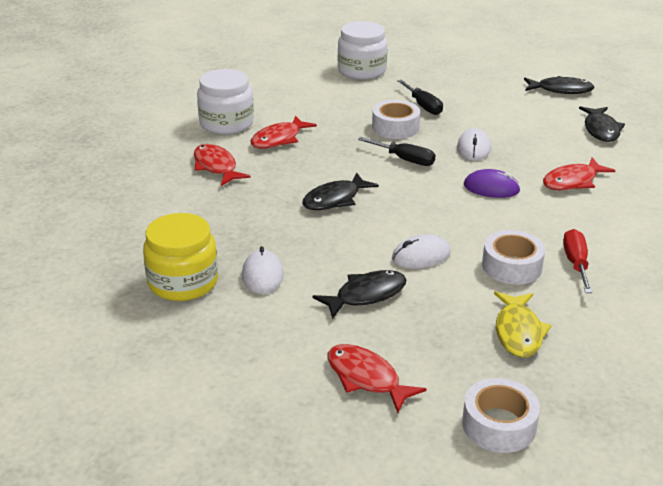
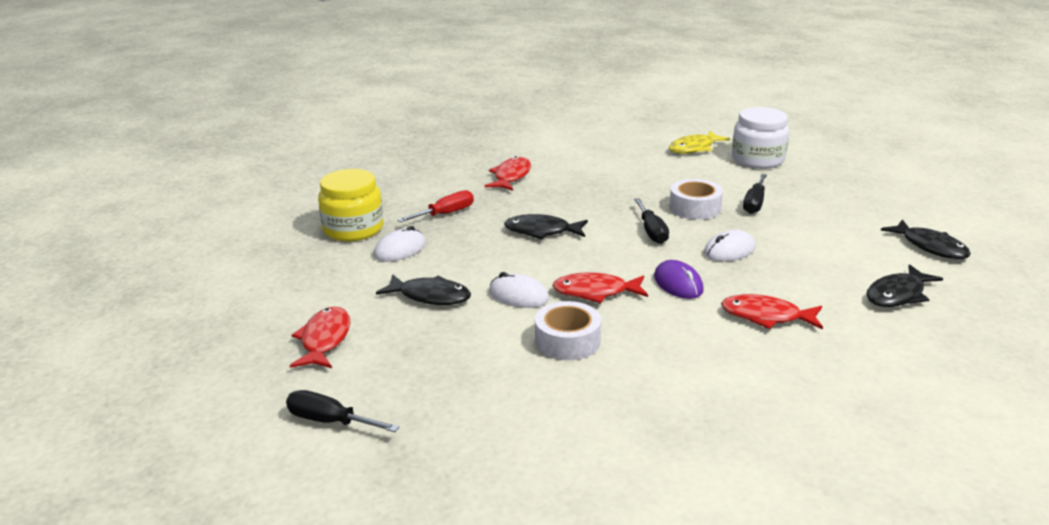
camera: 50 degrees right, 5 degrees down
white jar [197,69,254,134] -> none
red fish [251,115,317,149] -> red fish moved to [552,272,648,303]
white tape [462,378,540,453] -> black screwdriver [286,390,399,432]
yellow fish [494,292,552,358] -> yellow fish moved to [669,131,730,154]
red screwdriver [563,229,592,293] -> red screwdriver moved to [397,190,474,222]

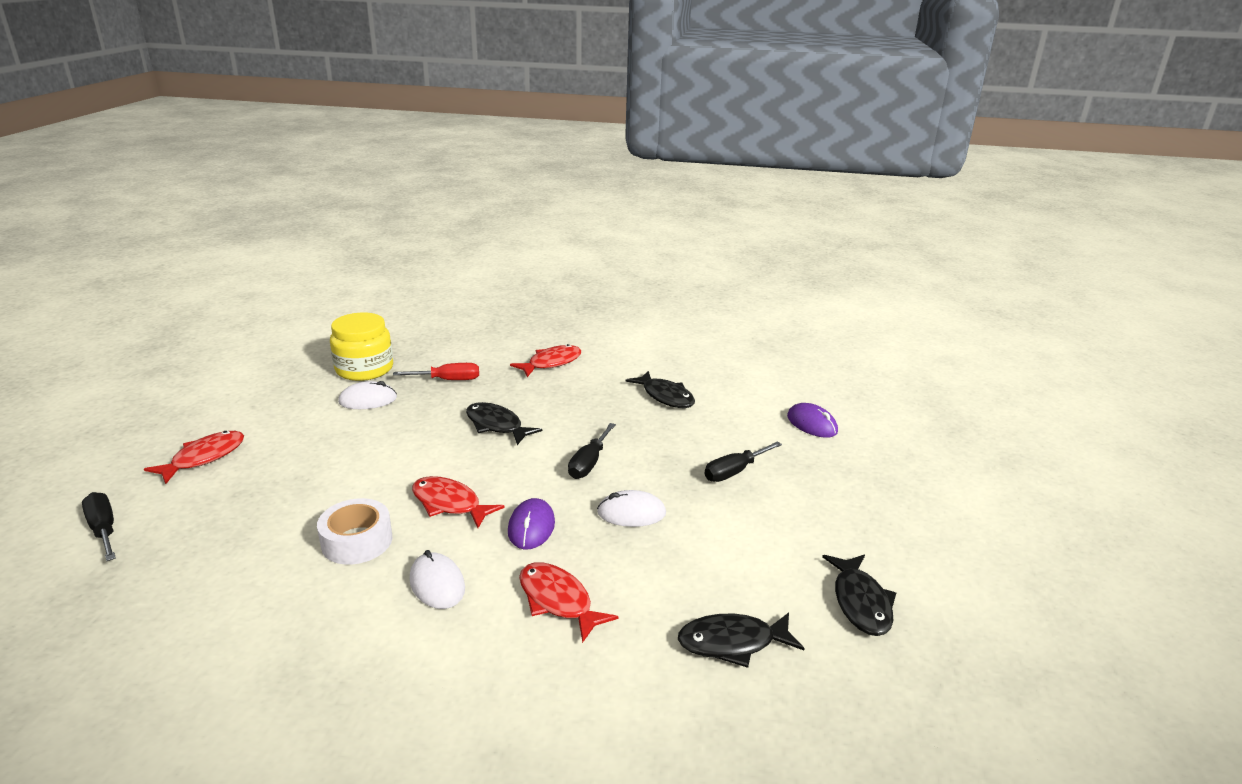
camera: 30 degrees right, 0 degrees up
black fish [376,274,471,305] -> black fish moved to [625,371,695,408]
white mouse [489,272,549,308] -> white mouse moved to [409,550,465,609]
yellow fish [669,131,730,154] -> none
white tape [669,179,723,220] -> none
white jar [732,107,789,169] -> purple mouse [787,403,838,438]

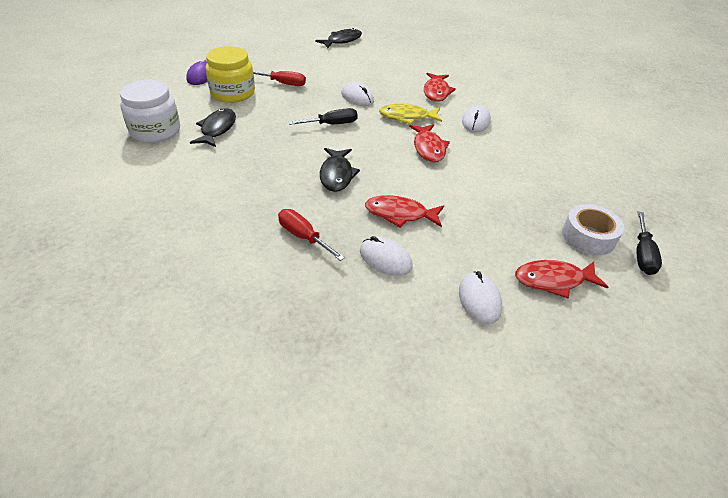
camera: 130 degrees left, 15 degrees up
white tape [317,498,392,565] -> white tape moved to [562,204,624,255]
yellow jar [330,313,393,381] -> yellow jar moved to [205,46,255,103]
purple mouse [508,498,555,550] -> yellow fish [379,104,442,124]
red fish [510,344,581,377] -> red fish moved to [365,195,444,227]
black fish [678,612,804,668] -> none
black screwdriver [705,441,782,482] -> red screwdriver [253,71,306,86]
none -> white jar [120,80,180,143]
none -> white mouse [459,271,502,324]

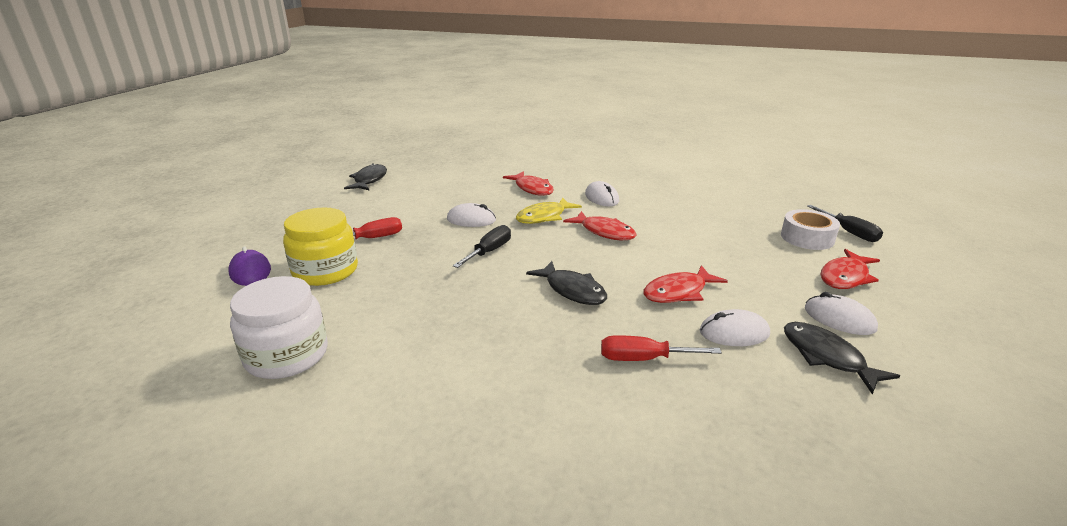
camera: 40 degrees left, 15 degrees down
black fish [190,108,236,147] -> black fish moved to [784,322,900,394]

